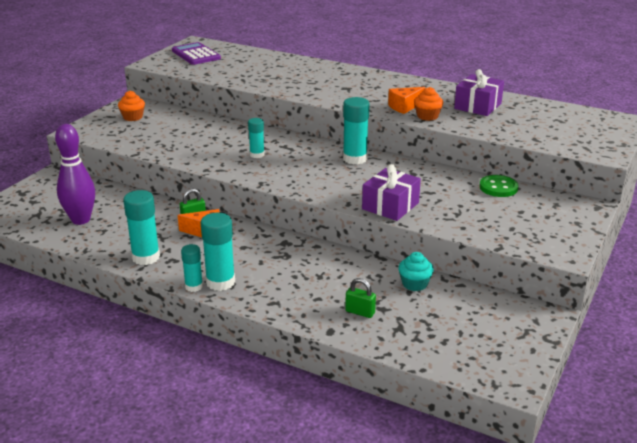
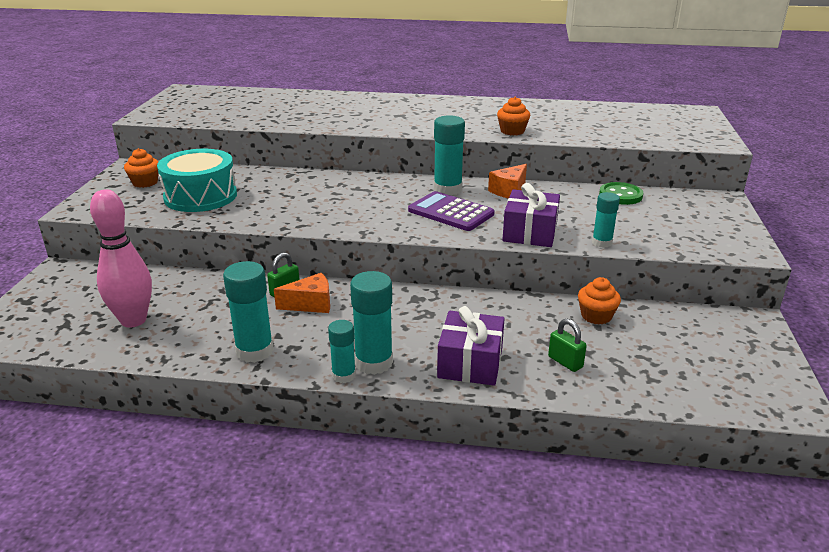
camera: 20 degrees left, 0 degrees up
purple bowling pin [55,124,95,225] -> pink bowling pin [90,189,152,328]
purple calculator [172,42,221,65] -> purple calculator moved to [408,191,495,231]
turquoise glue stick [248,118,265,158] -> turquoise glue stick moved to [592,192,620,248]
green padlock [345,278,376,318] -> green padlock turned 45 degrees clockwise [548,319,587,372]
orange cheese [388,87,425,114] -> orange cheese moved to [488,164,527,198]
turquoise cupcake [398,252,434,291] -> orange cupcake [578,277,621,325]
purple gift [454,69,504,116] -> purple gift moved to [437,306,505,386]
none -> turquoise drum [157,149,237,212]

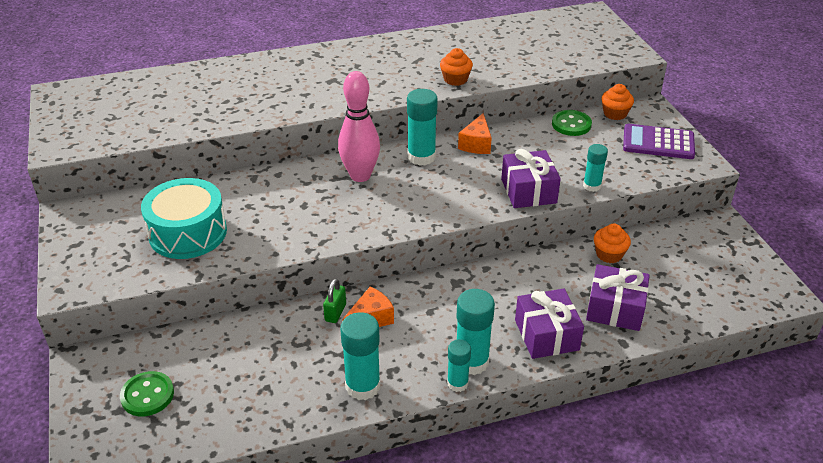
camera: 25 degrees left, 10 degrees up
pink bowling pin [90,189,152,328] -> pink bowling pin moved to [338,71,380,182]
orange cupcake [124,148,159,188] -> orange cupcake moved to [602,84,634,120]
purple calculator [408,191,495,231] -> purple calculator moved to [623,124,695,159]
green padlock [548,319,587,372] -> purple gift [586,264,650,331]
none -> green button [120,371,174,416]

